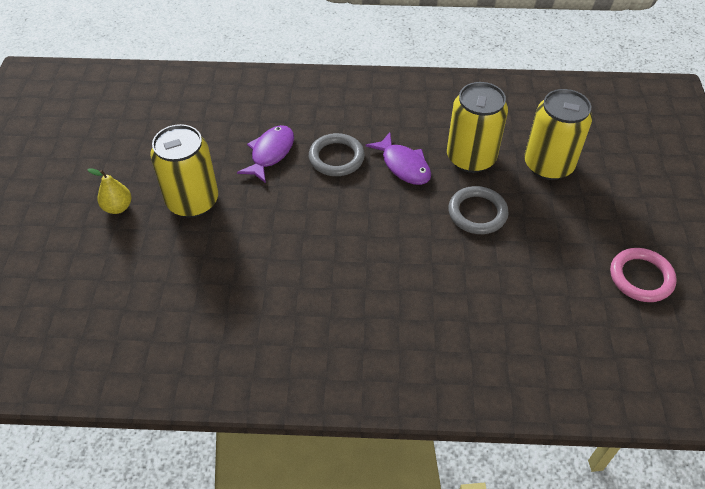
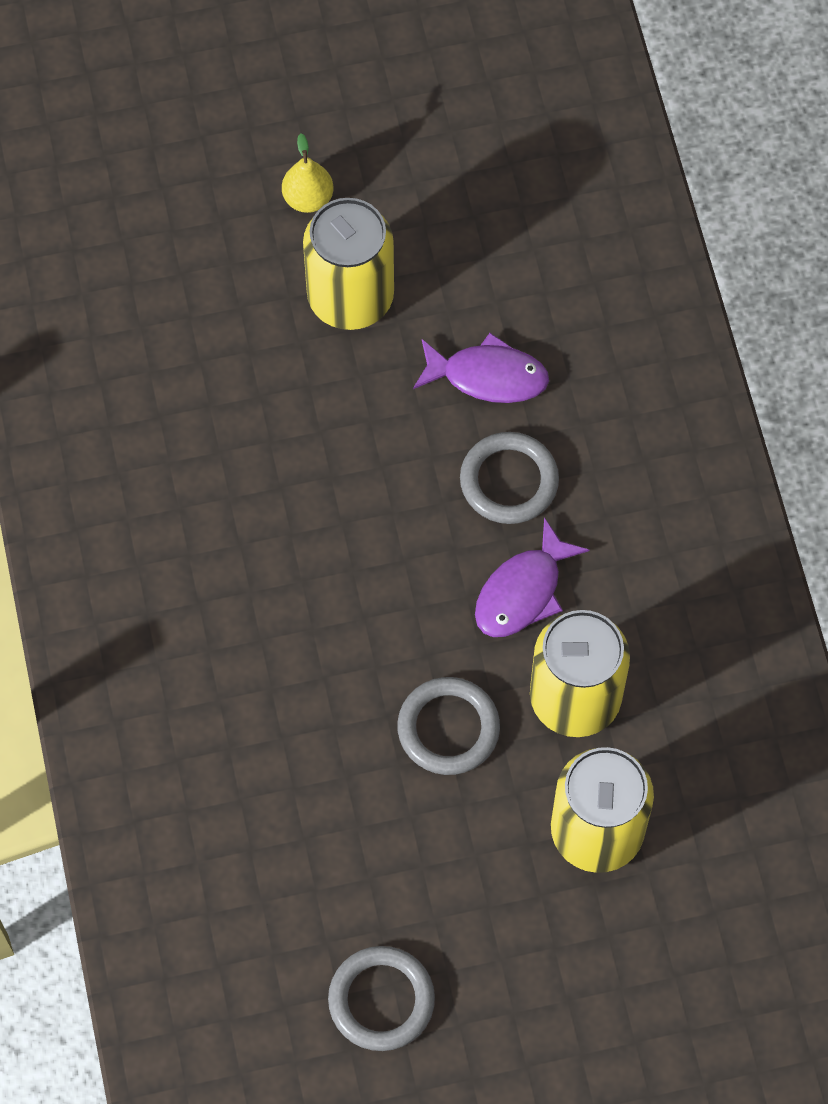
camera: 75 degrees right, 15 degrees up
pink ring [610,248,677,302] -> grey ring [328,946,435,1051]

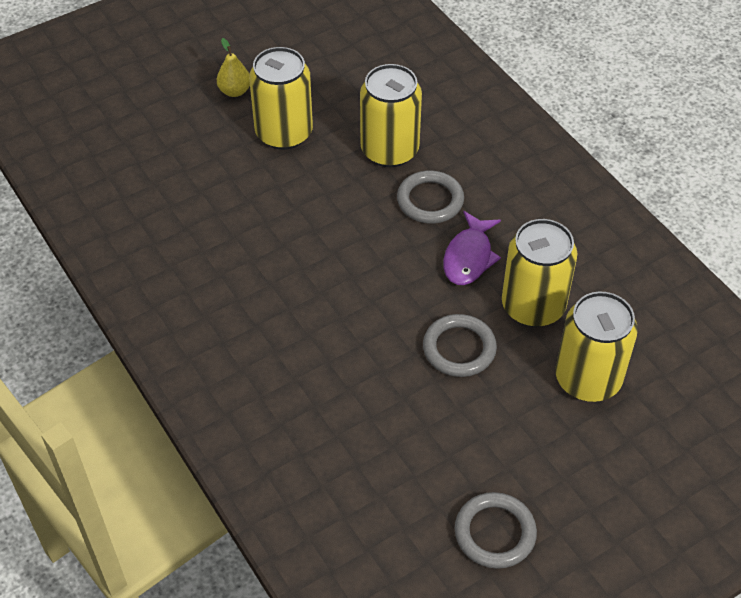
camera: 20 degrees left, 15 degrees down
purple fish [413,333,549,403] -> yellow can [360,64,422,167]

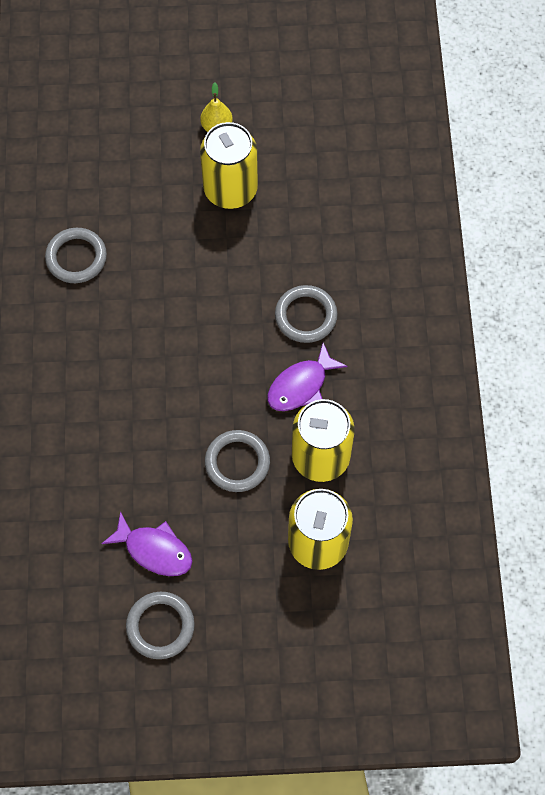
camera: 30 degrees right, 15 degrees up
yellow can [360,64,422,167] -> none
none -> grey ring [45,228,107,283]
none -> purple fish [101,511,193,576]

